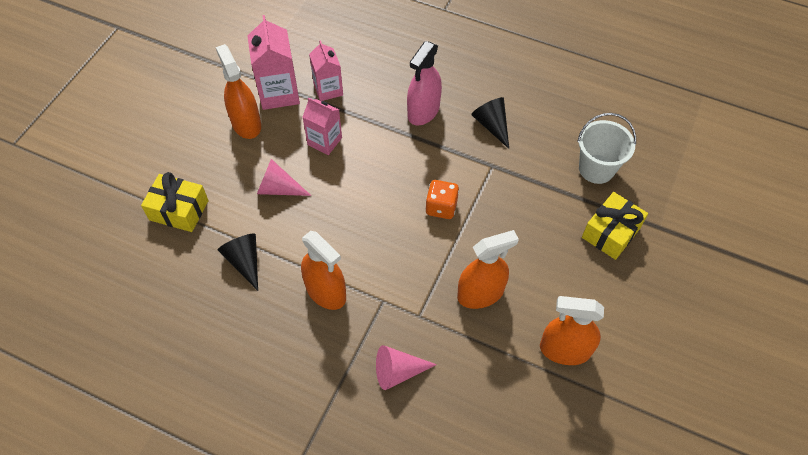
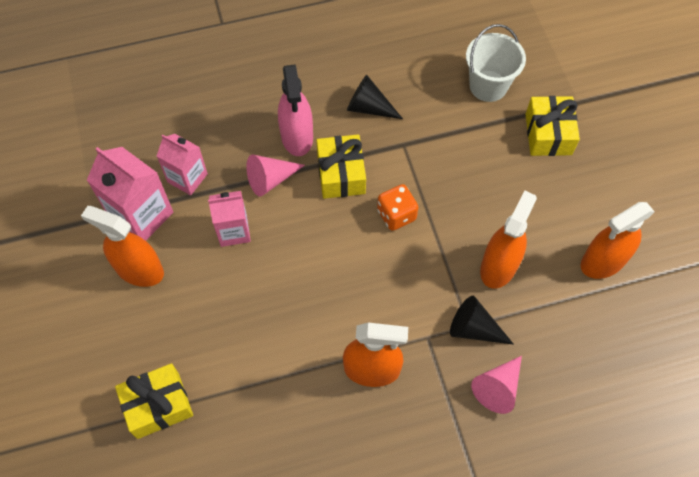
camera: 40 degrees left, 5 degrees up
black cone [218,234,258,291] -> black cone moved to [450,296,514,345]
pink cone [257,159,311,196] -> pink cone moved to [246,155,305,197]
none -> yellow gift [316,134,366,199]

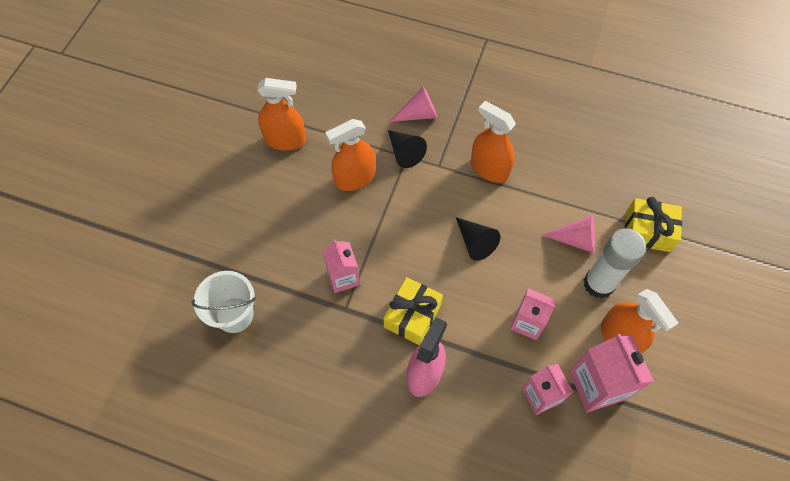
camera: 145 degrees left, 0 degrees up
pink cone [246,155,305,197] -> pink cone moved to [542,215,595,253]
black cone [347,75,403,119] -> black cone moved to [456,217,500,261]
orange dice [377,184,418,231] -> none
yellow gift [526,96,580,156] -> none
none -> pink carton [322,239,360,293]
none -> white glue stick [584,228,646,298]

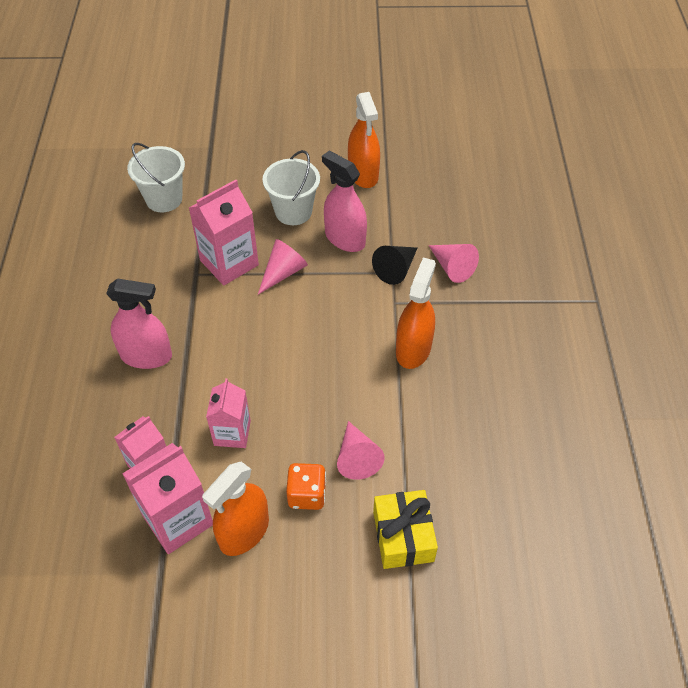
camera: 70 degrees right, 10 degrees down
pink carton [322,239,360,293] -> pink carton [189,180,259,285], size x1.52
orange spray bottle [326,119,376,191] -> pink spray bottle [322,151,367,252]
yellow gift [383,277,443,345] -> none
black cone [456,217,500,261] -> none
white glue stick [584,228,646,298] -> orange dice [286,463,326,510]
none -> pink cone [258,239,308,294]
none -> white bucket [263,150,320,225]

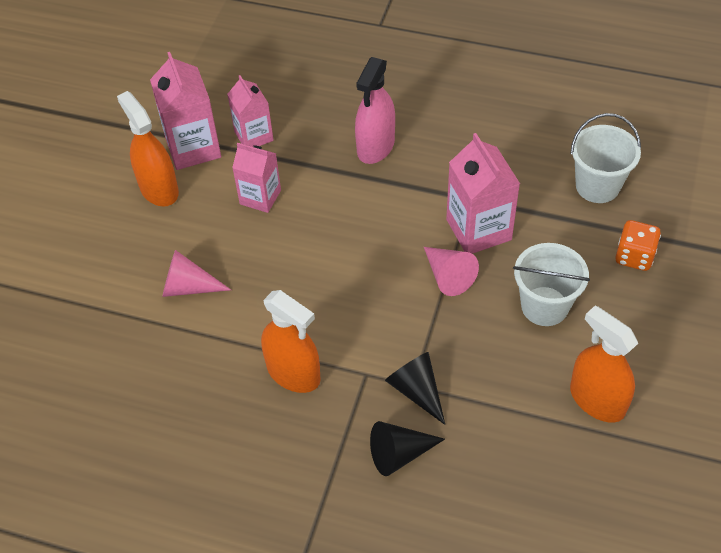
camera: 110 degrees right, 0 degrees up
orange dice [286,463,326,510] -> orange dice moved to [615,220,661,271]
pink spray bottle [322,151,367,252] -> none
orange spray bottle [348,92,380,188] -> orange spray bottle turned 45 degrees clockwise [570,306,638,423]
yellow gift [373,490,438,569] -> none
pink cone [429,244,479,283] -> black cone [370,421,445,476]

